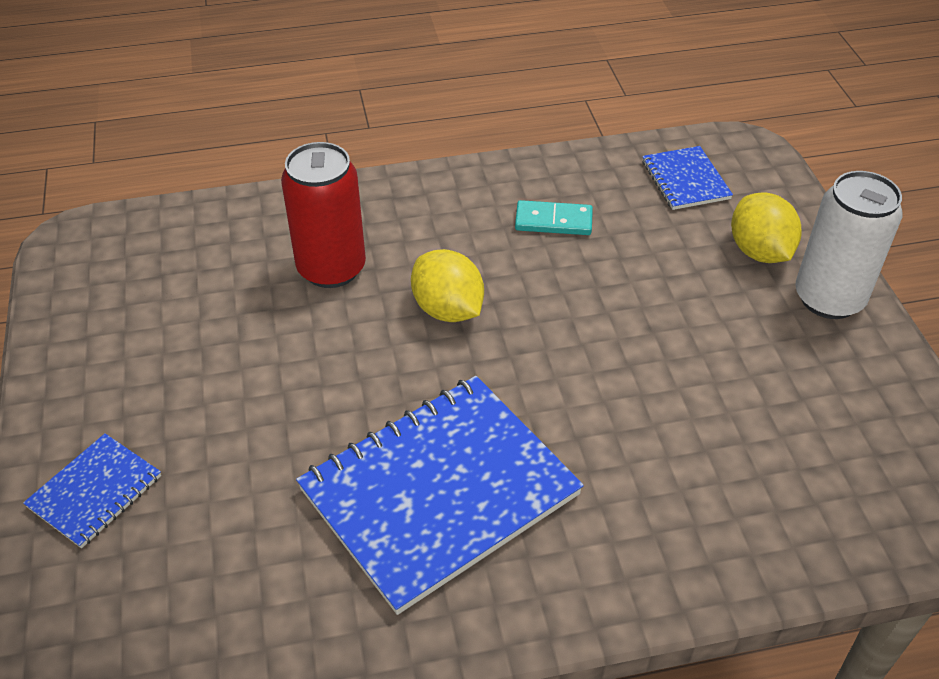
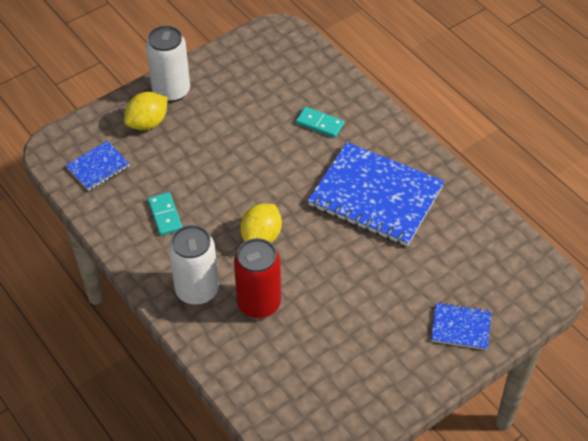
camera: 115 degrees left, 5 degrees up
none -> white can [169,225,219,305]
none -> turquoise domino [296,107,344,138]

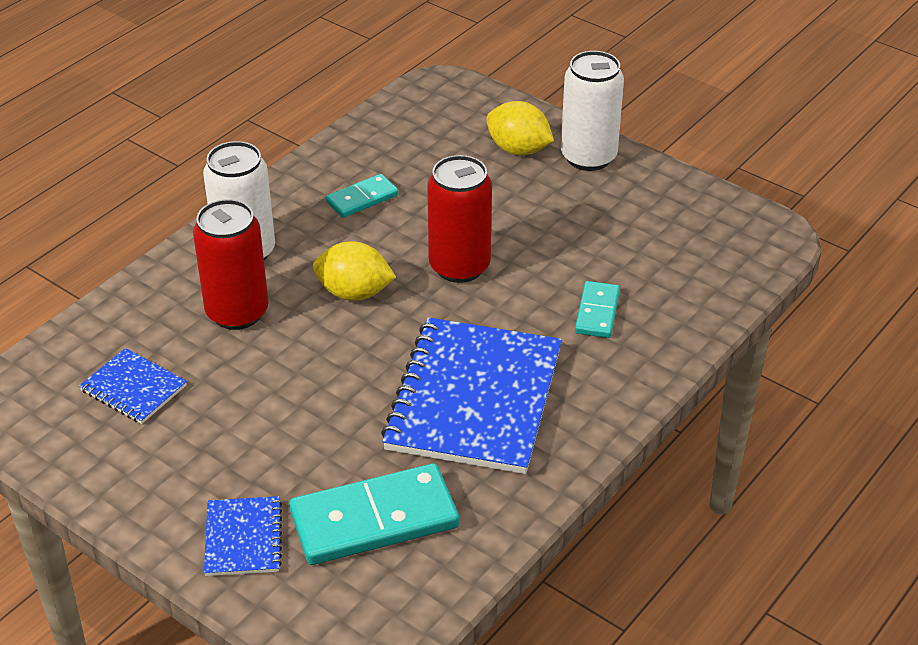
camera: 75 degrees right, 10 degrees down
blue notebook [65,141,130,191] -> blue notebook moved to [79,348,187,424]
none -> turquoise domino [289,463,459,565]
none -> red can [427,155,492,283]

